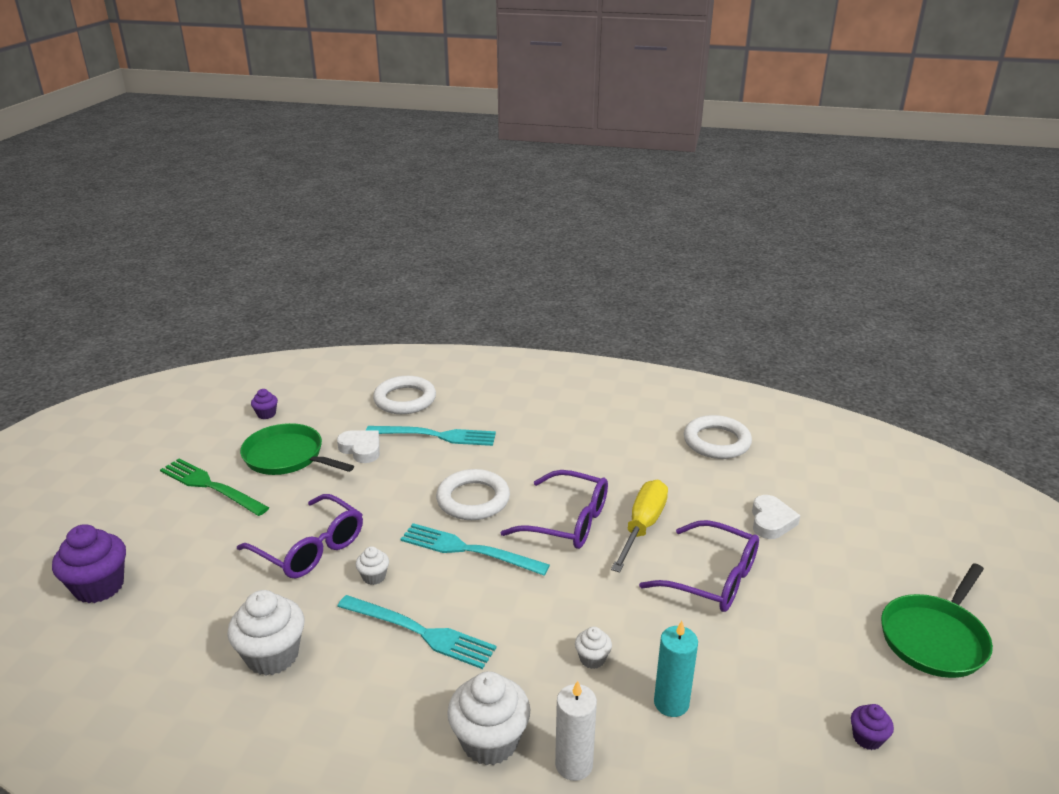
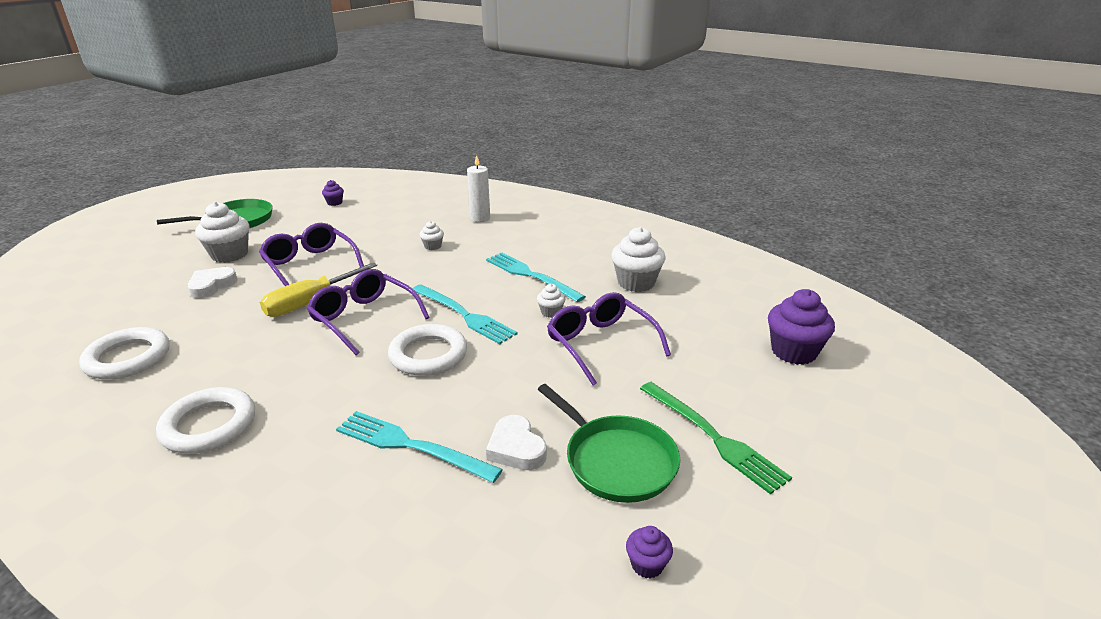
camera: 160 degrees left, 0 degrees up
white ring [373,376,436,414] -> white ring moved to [156,387,255,454]
white cupcake [447,671,530,765] -> white cupcake moved to [195,202,249,263]
turquoise candle [654,621,698,717] -> none

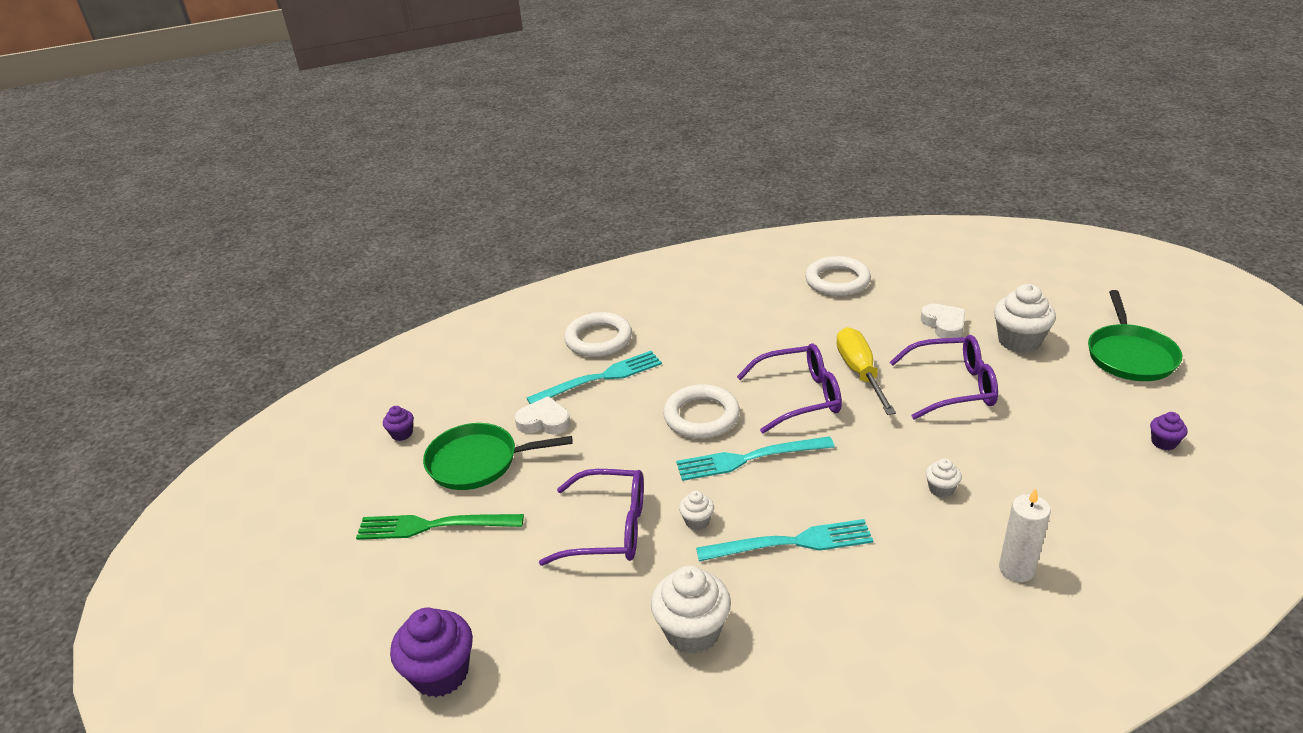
camera: 130 degrees right, 5 degrees up
white ring [156,387,255,454] -> white ring moved to [564,312,632,357]

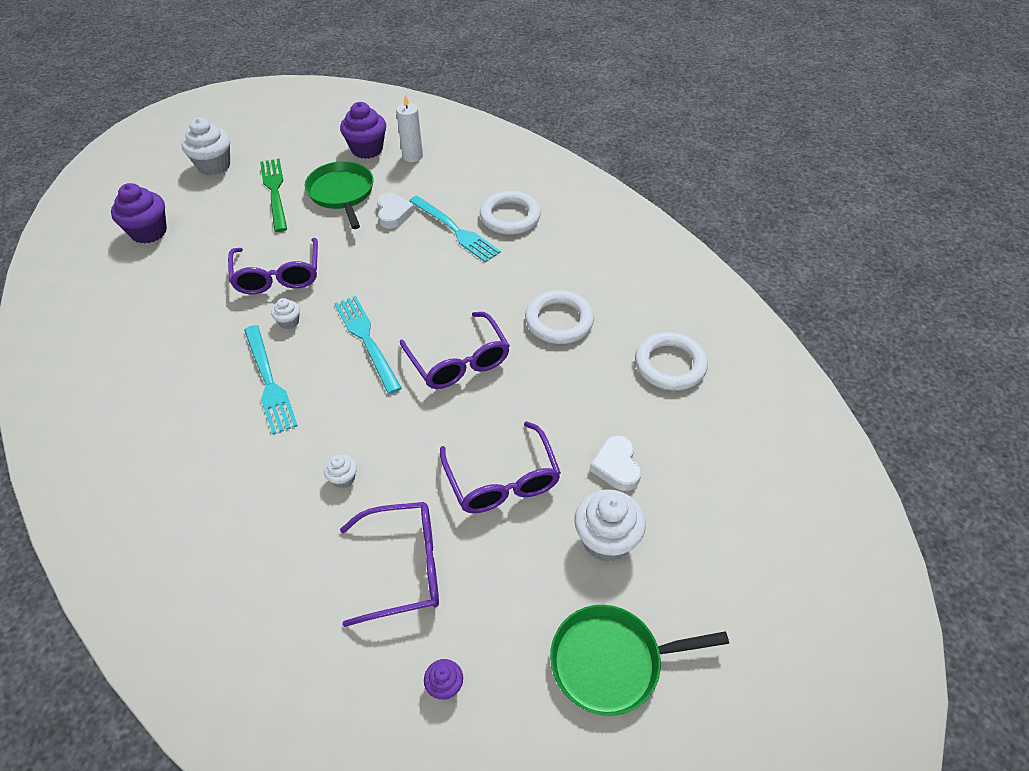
camera: 70 degrees right, 15 degrees up
purple cupcake [383,406,414,441] -> purple cupcake [340,102,386,159], size x1.99
white cupcake [651,566,731,654] -> white cupcake moved to [182,118,230,176]
white ring [663,384,740,439] -> white ring moved to [525,290,594,344]
yellow screwdriver [836,327,896,415] -> none
white heart [921,304,966,338] -> white heart turned 120 degrees clockwise [590,436,641,491]
white candle [999,489,1051,582] -> white candle moved to [396,95,423,162]
none -> purple glasses [340,502,439,627]

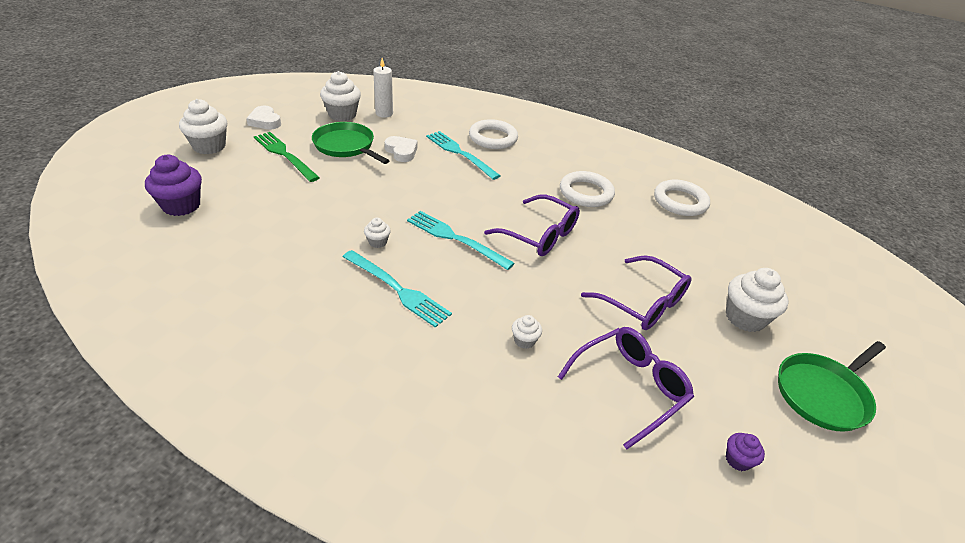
camera: 30 degrees left, 10 degrees down
purple glasses [228,238,318,294] -> none
purple cupcake [340,102,386,159] -> white cupcake [320,71,361,121]
turquoise fork [409,196,501,262] -> turquoise fork turned 150 degrees counterclockwise [426,131,501,180]
white heart [590,436,641,491] -> white heart moved to [246,106,281,129]

